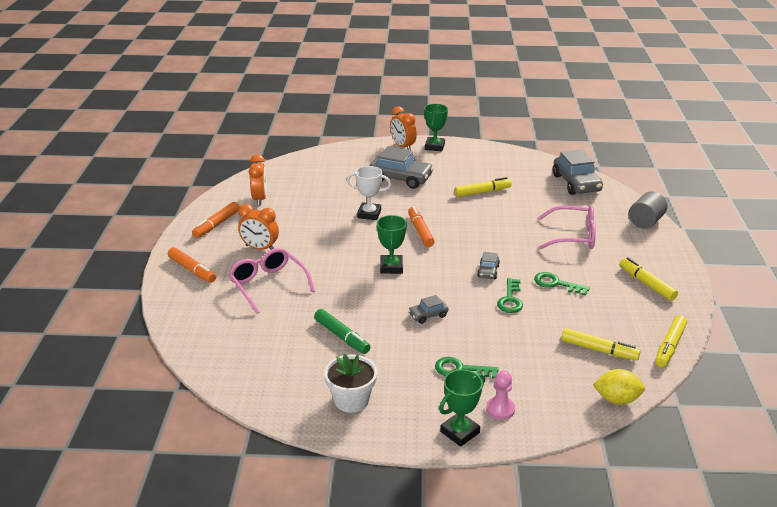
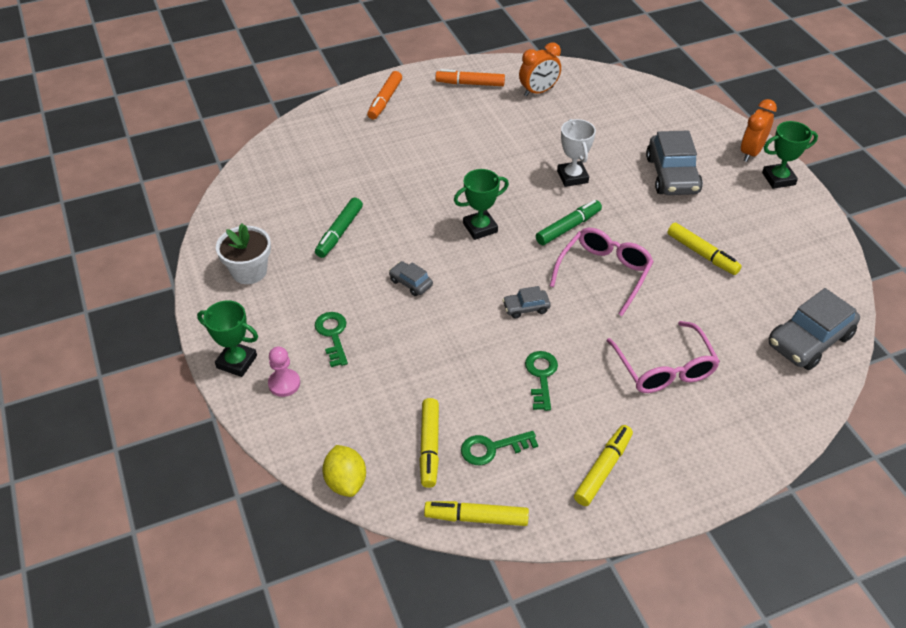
camera: 65 degrees right, 15 degrees up
pink glasses [228,248,315,314] -> pink glasses moved to [550,228,654,316]
orange clock [238,204,279,250] -> none
orange marker [408,206,435,247] -> green marker [536,200,602,245]
green key [497,278,523,313] -> green key moved to [461,431,538,465]
grey cylinder [629,191,667,229] -> none

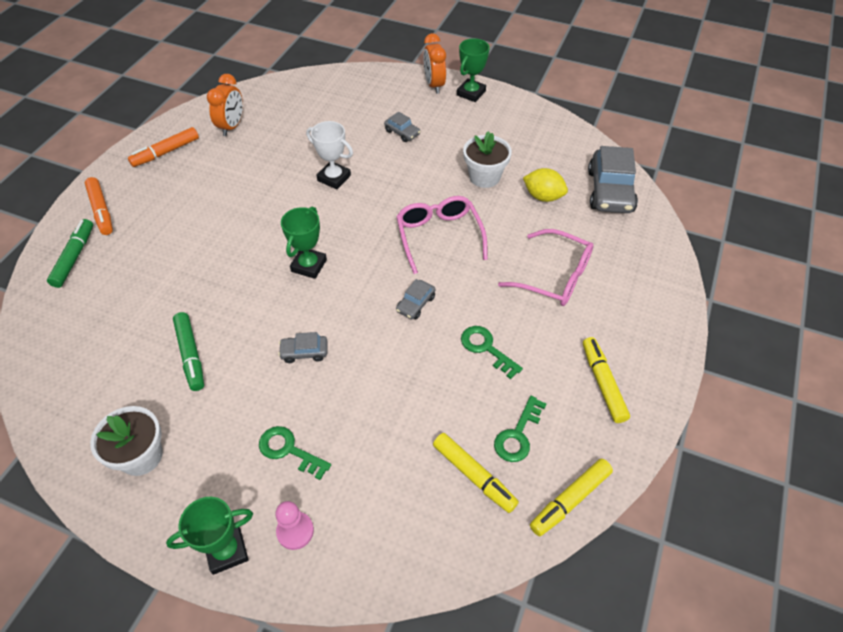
camera: 45 degrees left, 5 degrees up
yellow lemon [322,445,366,497] -> yellow lemon moved to [523,168,568,202]
green marker [536,200,602,245] -> green marker moved to [47,219,93,288]
grey car [646,130,703,195] -> grey car [384,111,420,142], size x0.49
yellow marker [667,223,742,275] -> white flower pot [463,131,512,188]

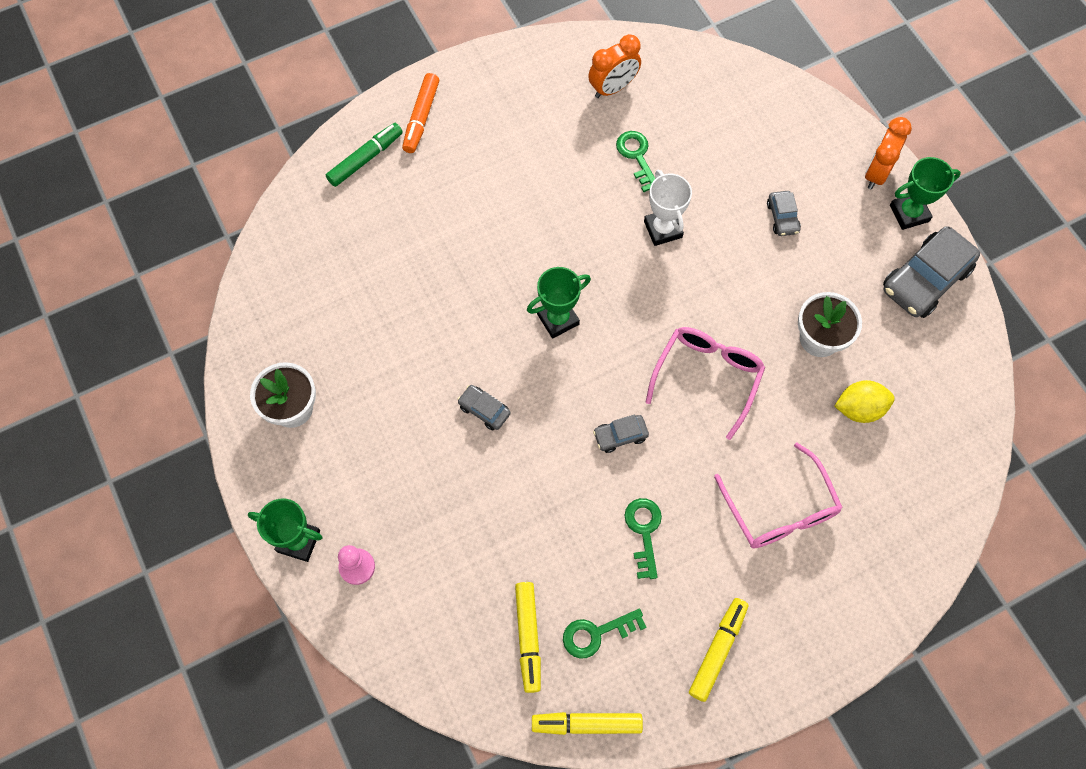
camera: 40 degrees right, 15 degrees up
orange marker [128,127,199,167] -> none
green marker [173,312,204,391] -> none
green key [259,426,331,480] -> green key moved to [616,131,655,192]
yellow lemon [523,168,568,202] -> yellow lemon turned 75 degrees counterclockwise [834,380,895,423]
grey car [588,146,638,213] -> grey car moved to [883,226,980,318]

